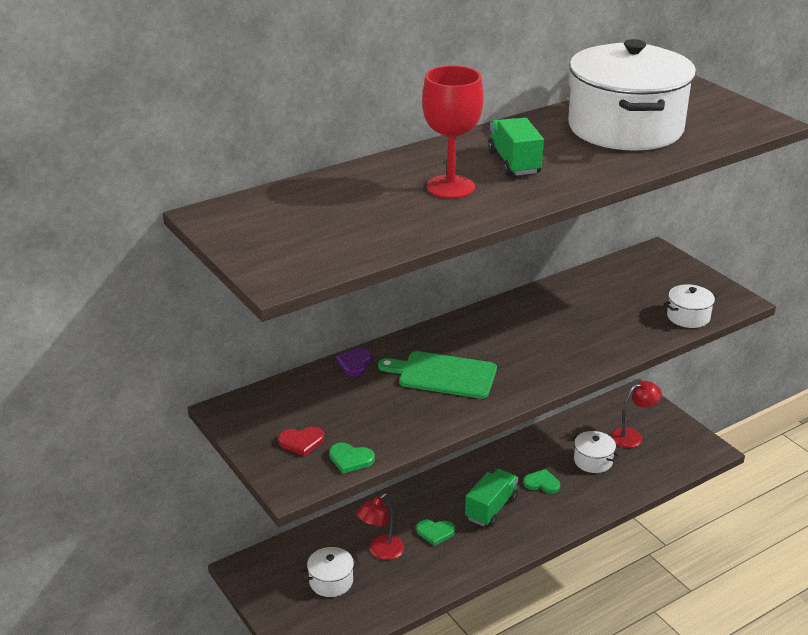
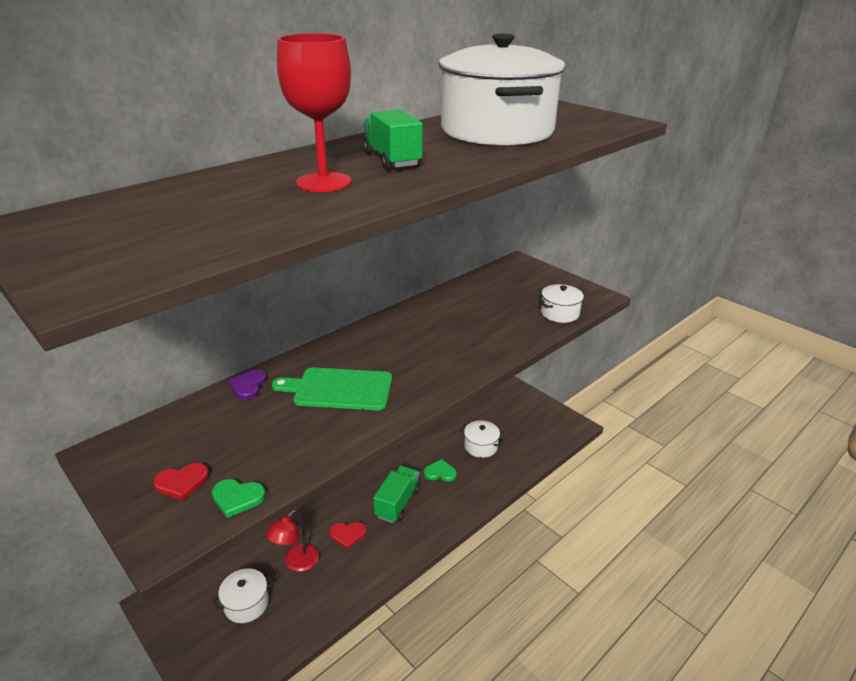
camera: 10 degrees left, 0 degrees up
green heart [416,520,455,546] -> red heart [329,522,366,549]
red lamp [611,381,662,448] -> none

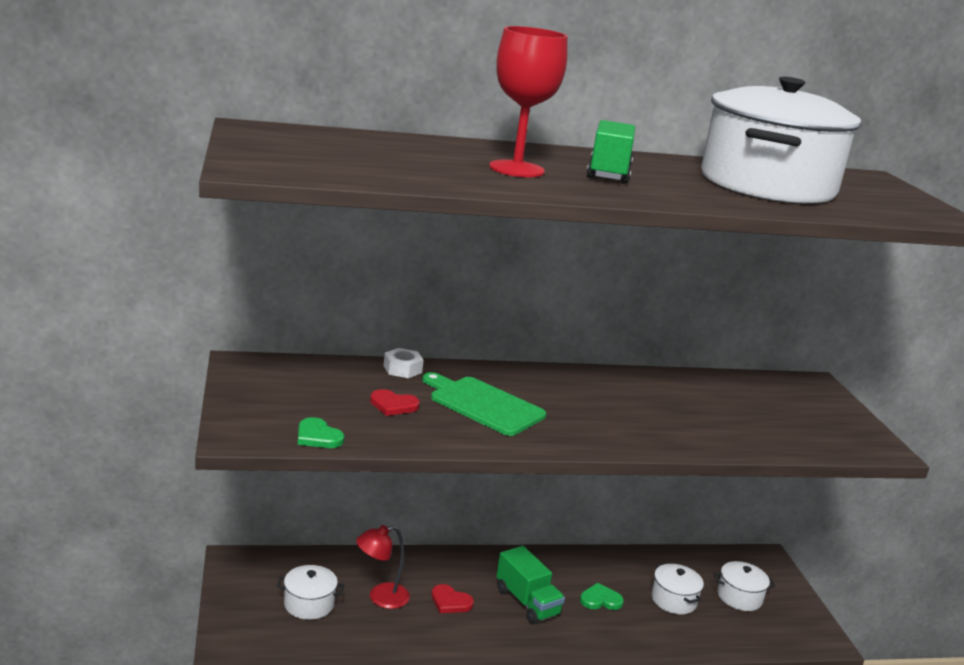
camera: 30 degrees right, 10 degrees down
red heart [153,463,209,501] -> red heart moved to [370,389,420,416]
purple heart [228,369,266,400] -> white nut [383,348,424,378]
green truck [373,465,420,523] -> green truck turned 90 degrees clockwise [496,546,565,624]
green heart [424,459,457,482] -> green heart turned 45 degrees counterclockwise [580,583,624,610]
white pot [539,284,584,323] -> white pot moved to [714,561,775,611]

